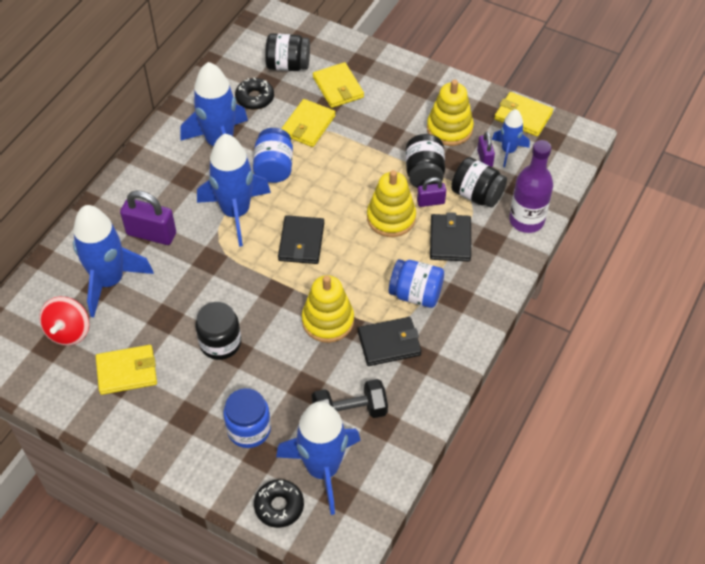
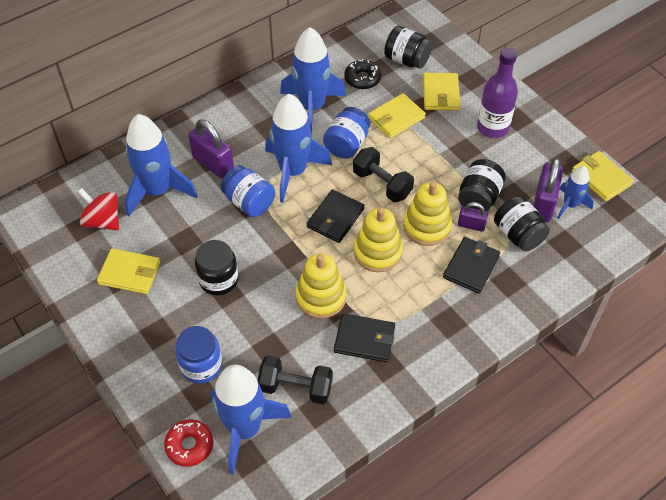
camera: 25 degrees right, 0 degrees up
red spinning top [39,297,89,346] -> red spinning top turned 90 degrees clockwise [78,188,119,230]
black donut [254,479,304,528] -> red donut [164,419,213,467]
blue jar [389,259,444,308] -> blue jar moved to [221,165,275,217]
yellow stacking toy [427,79,474,146] -> yellow stacking toy moved to [354,207,403,272]
purple padlock [477,132,495,167] -> purple padlock [533,158,563,222], size x1.75
purple bottle [509,140,553,233] -> purple bottle moved to [477,47,518,138]
none -> black dumbbell [353,147,414,202]

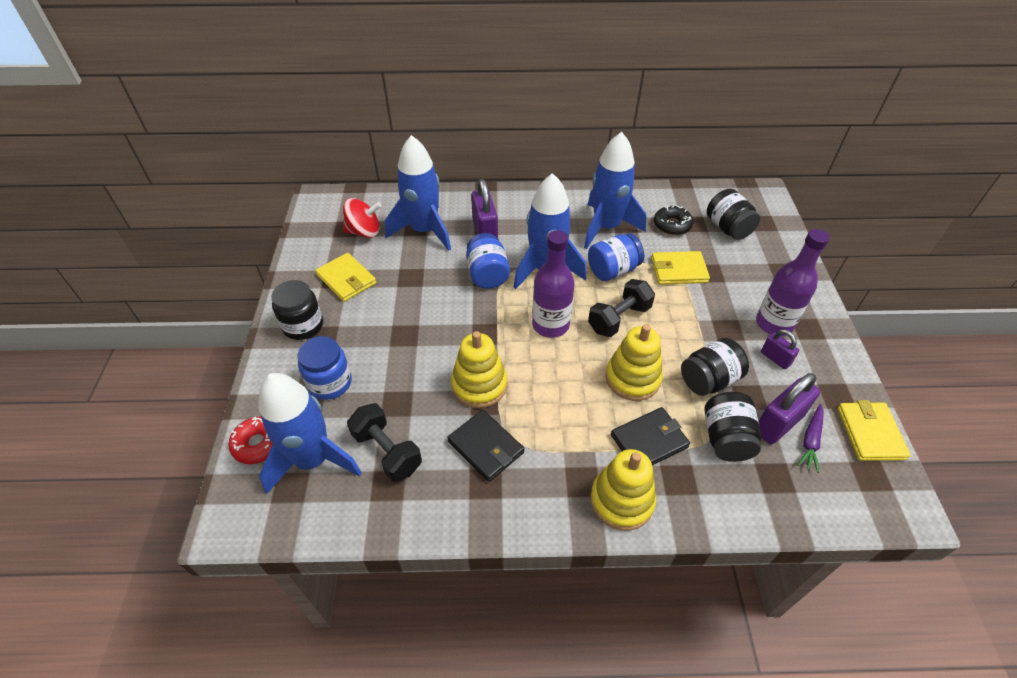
camera: 35 degrees right, 5 degrees down
red spinning top [78,188,119,230] -> red spinning top turned 105 degrees clockwise [343,198,381,238]
black jar [195,240,239,295] -> black jar moved to [271,280,323,340]
black wallet [307,189,364,243] -> purple bottle [532,230,574,338]
black dumbbell [353,147,414,202] -> black dumbbell turned 60 degrees clockwise [588,279,655,337]
yellow stacking toy [354,207,403,272] -> yellow stacking toy moved to [590,449,656,530]
yellow wallet [423,73,461,110] -> none
purple padlock [458,202,488,232] -> purple padlock moved to [761,329,799,369]
blue rocket [557,166,594,219] -> purple carrot [798,404,824,473]

